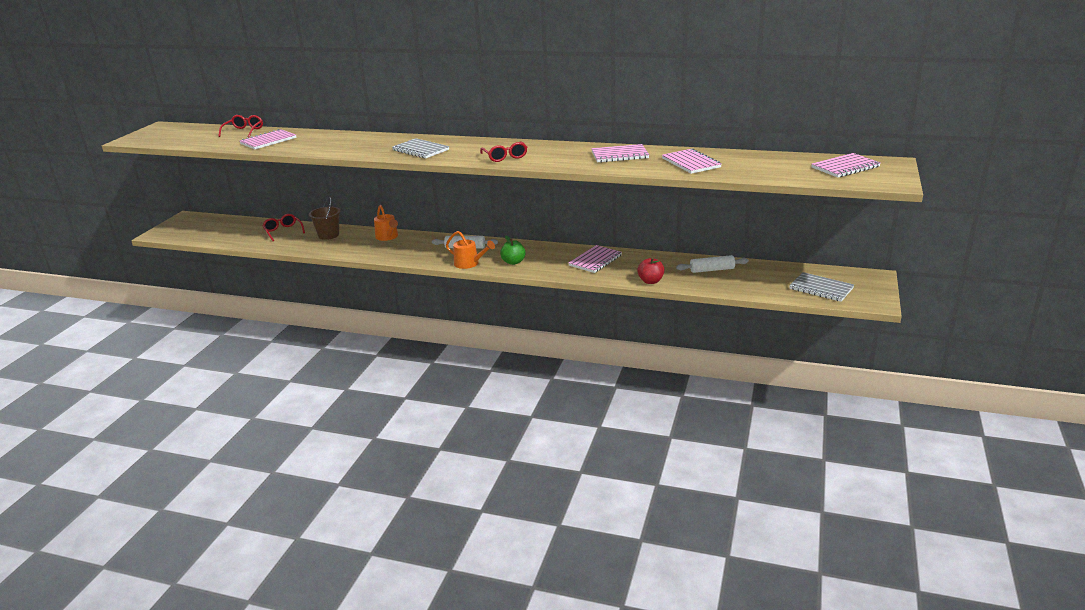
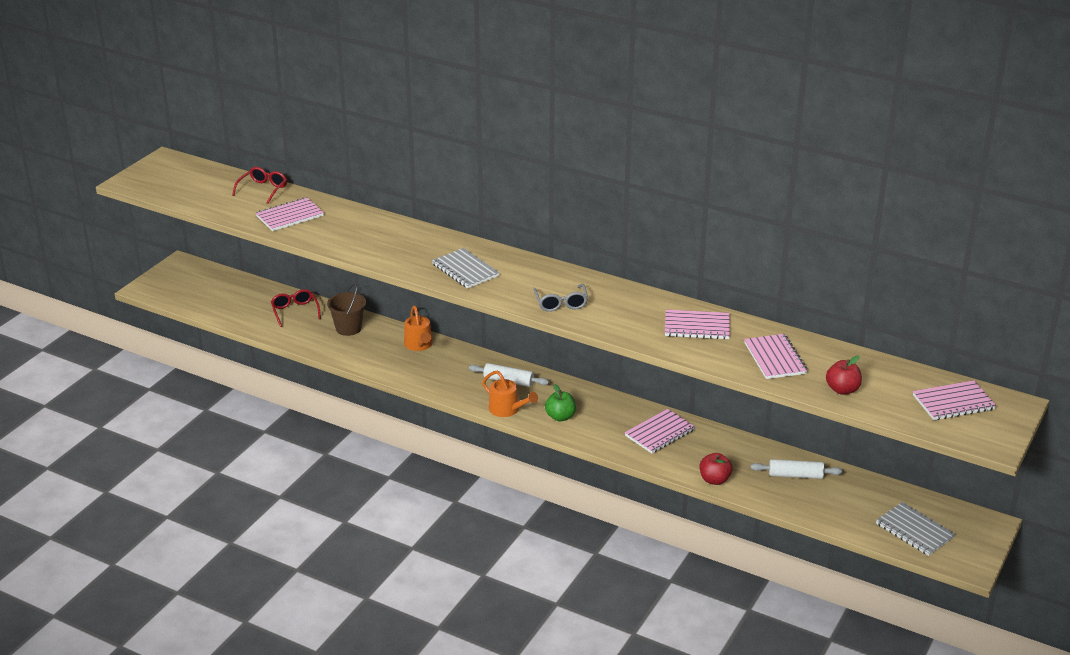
camera: 10 degrees right, 5 degrees up
red glasses [480,141,527,162] -> grey glasses [533,284,588,312]
none -> red apple [826,356,862,395]

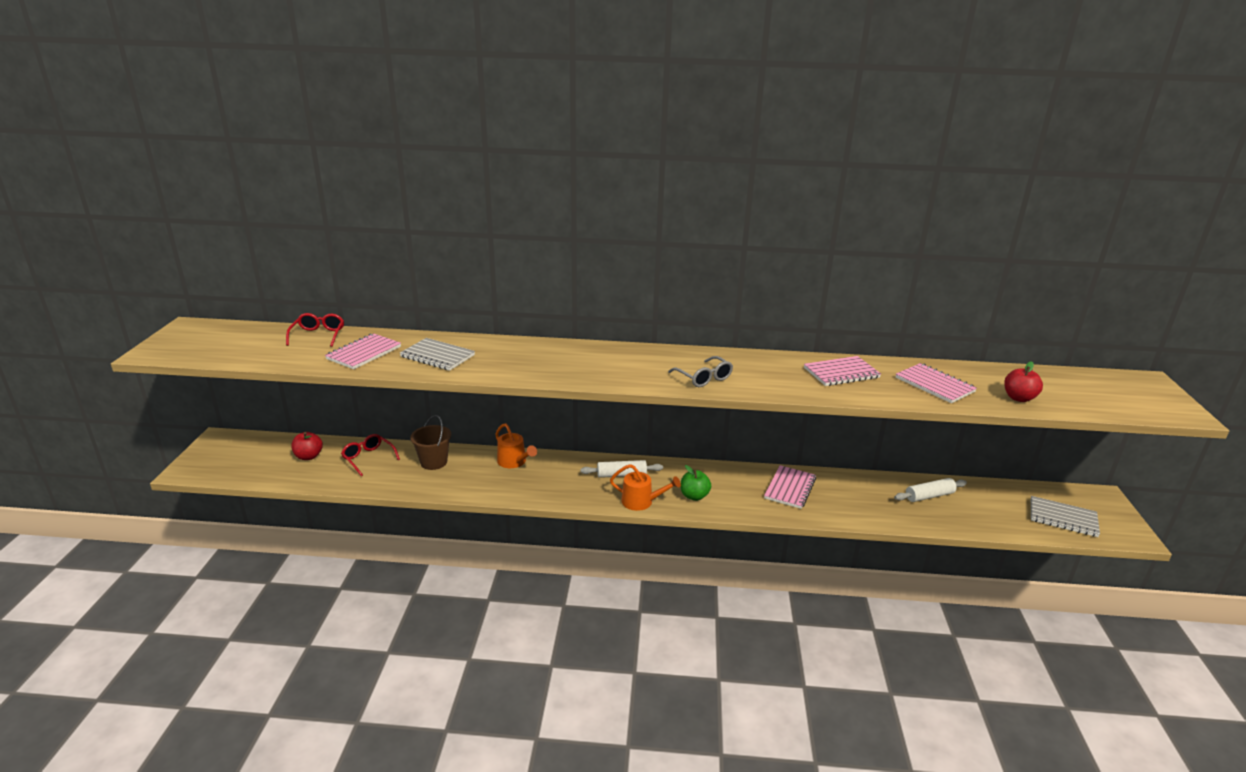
camera: 25 degrees left, 5 degrees down
grey notebook [432,248,500,289] -> grey notebook moved to [400,338,475,371]
red apple [700,453,732,485] -> red apple moved to [291,432,323,460]
pink notebook [913,380,996,420] -> none

